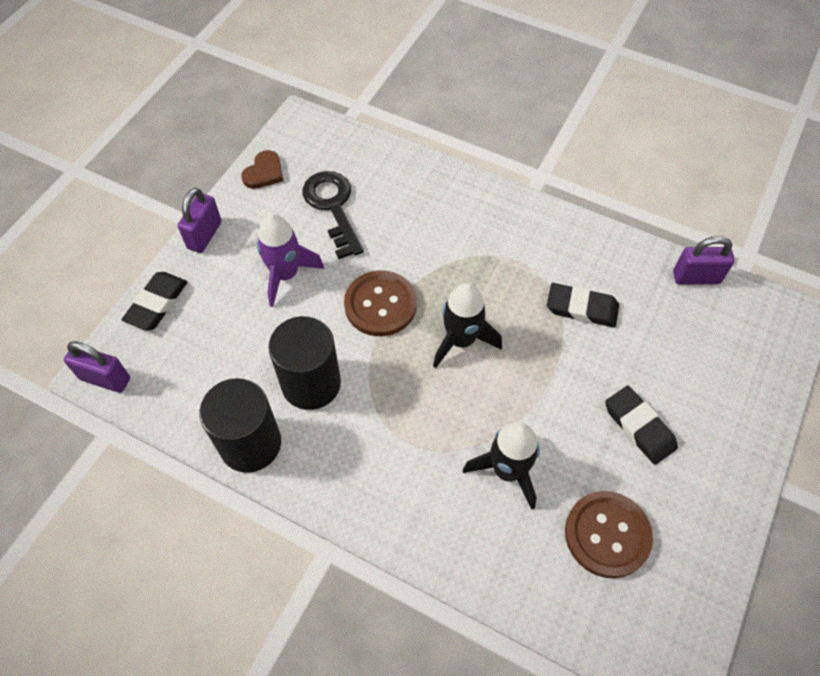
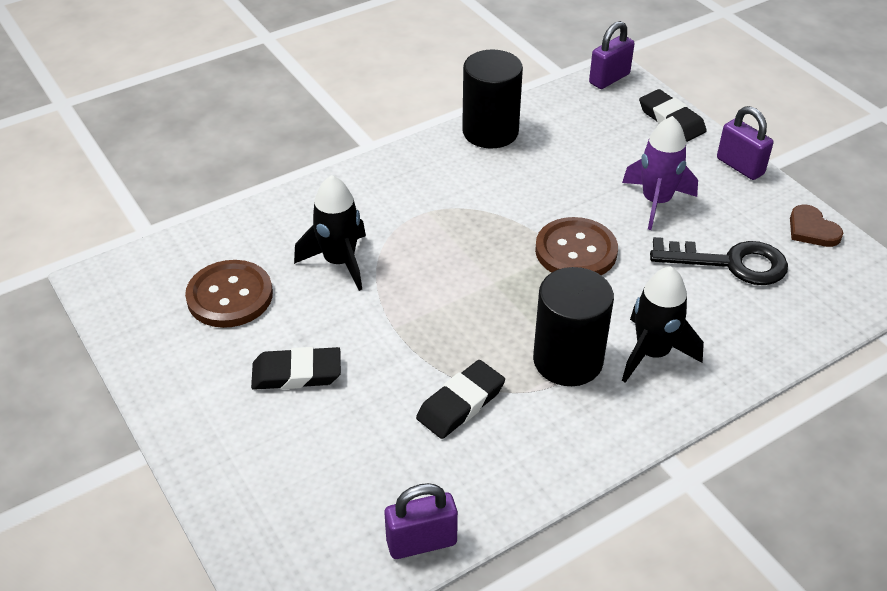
camera: 120 degrees right, 15 degrees down
black cylinder [268,316,341,410] -> black cylinder moved to [533,267,614,386]
black rocket [433,283,502,368] -> black rocket moved to [622,266,704,383]
purple padlock [673,236,735,285] -> purple padlock turned 45 degrees clockwise [384,483,458,559]

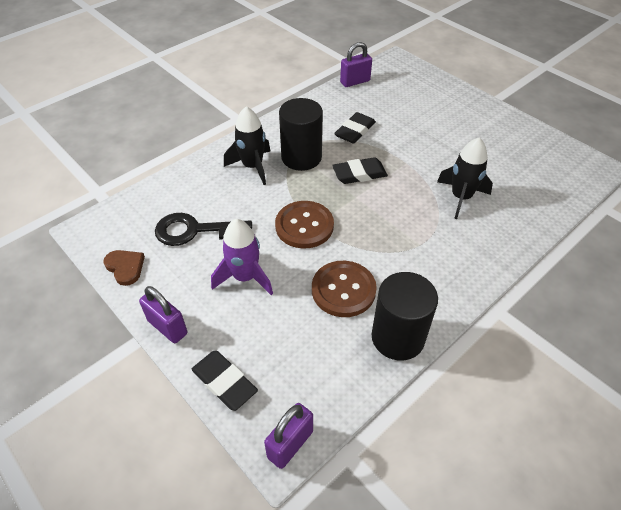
camera: 170 degrees right, 5 degrees up
brown button [185,260,273,328] -> brown button moved to [312,261,377,317]
black eraser [251,347,341,390] -> black eraser moved to [332,157,388,184]

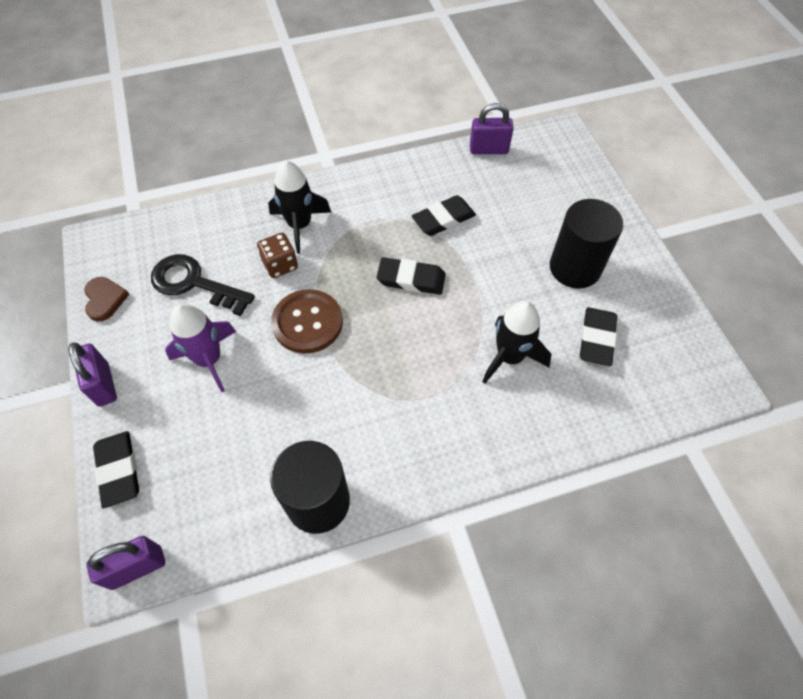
camera: 25 degrees right, 10 degrees up
black cylinder [279,98,323,171] -> black cylinder moved to [550,199,623,289]
brown button [312,261,377,317] -> none
none -> brown dice [257,233,298,278]
none -> black eraser [580,307,617,366]

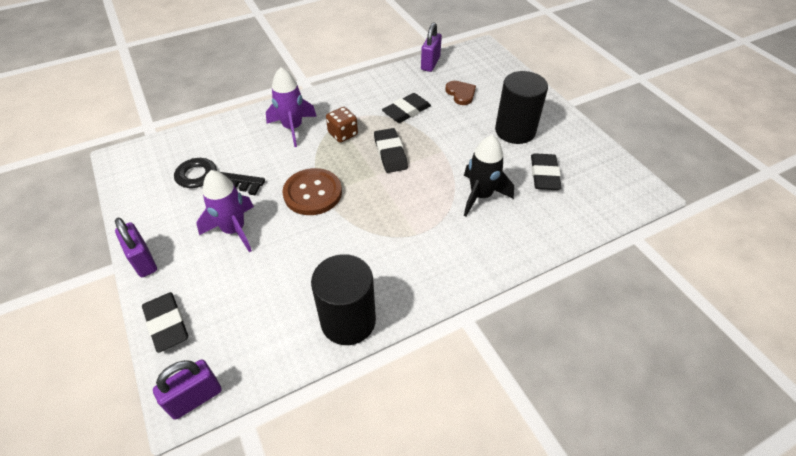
camera: 10 degrees left, 10 degrees down
brown heart [84,277,130,322] -> brown heart moved to [445,81,476,105]
brown dice [257,233,298,278] -> brown dice moved to [326,107,358,143]
black rocket [268,160,331,254] -> purple rocket [266,67,317,147]
black eraser [376,257,446,295] -> black eraser turned 75 degrees clockwise [374,128,408,173]
purple padlock [470,103,514,154] -> purple padlock turned 60 degrees counterclockwise [421,22,442,72]

